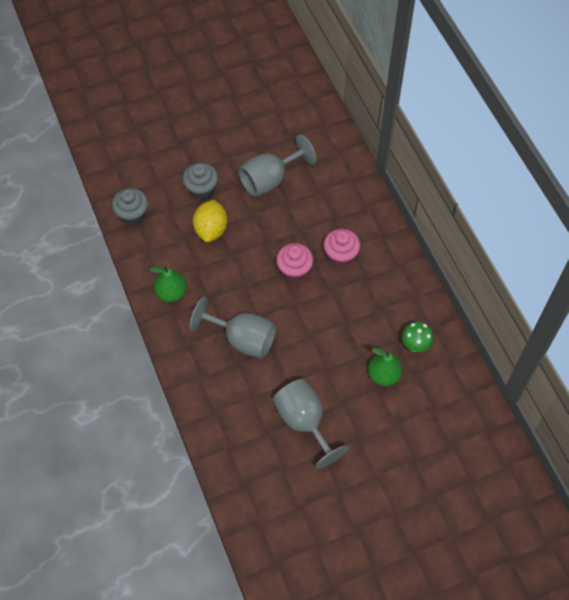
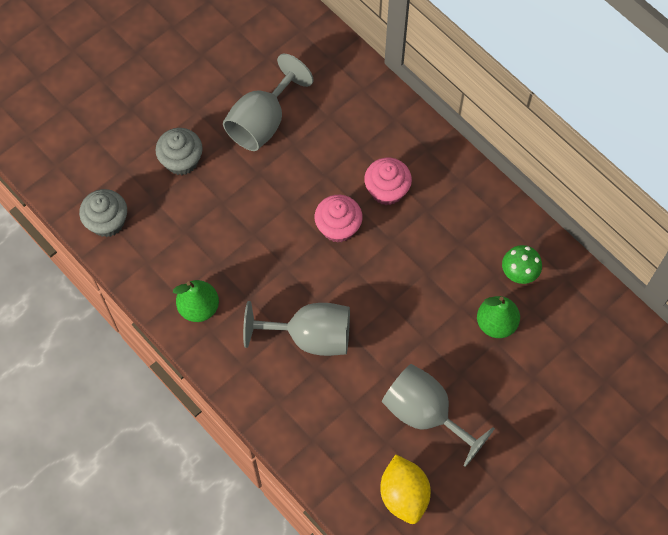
camera: 20 degrees left, 5 degrees up
yellow lemon [193,199,228,242] -> yellow lemon moved to [380,455,431,524]

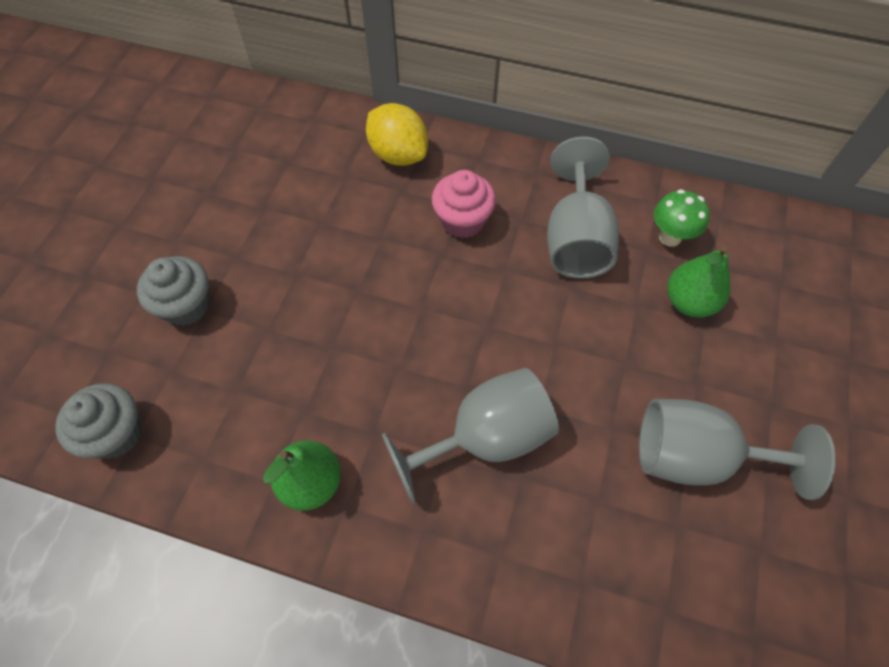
camera: 30 degrees left, 5 degrees down
grey goblet [223,54,313,151] -> grey goblet moved to [547,137,619,279]
pink cupcake [315,195,363,243] -> none
yellow lemon [380,455,431,524] -> yellow lemon moved to [366,103,428,166]

